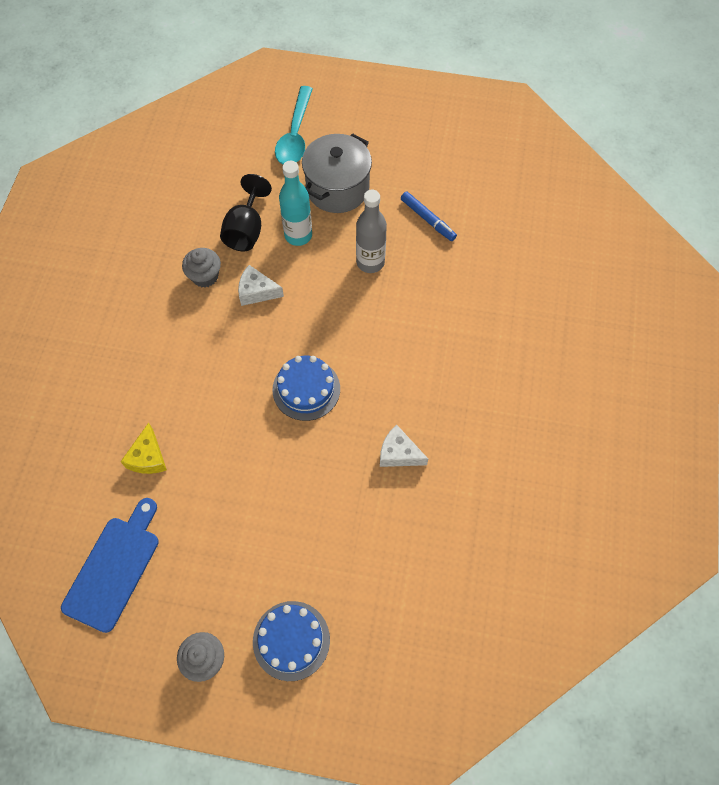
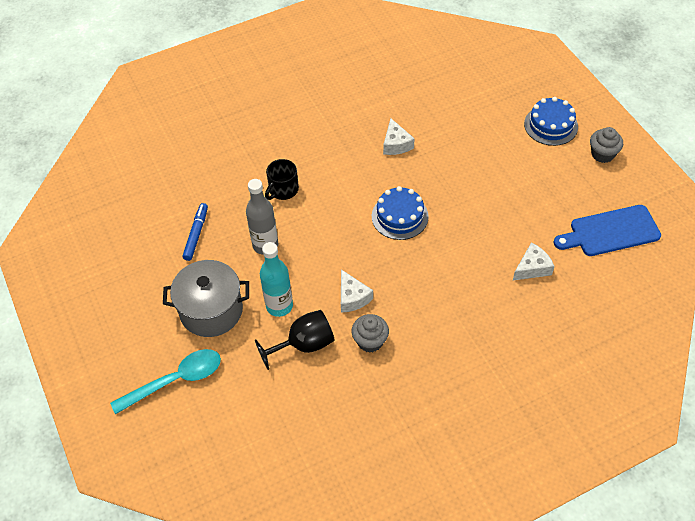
camera: 125 degrees left, 10 degrees down
yellow cheese [121,423,167,474] -> white cheese [513,243,555,280]
none -> black mug [265,159,299,200]

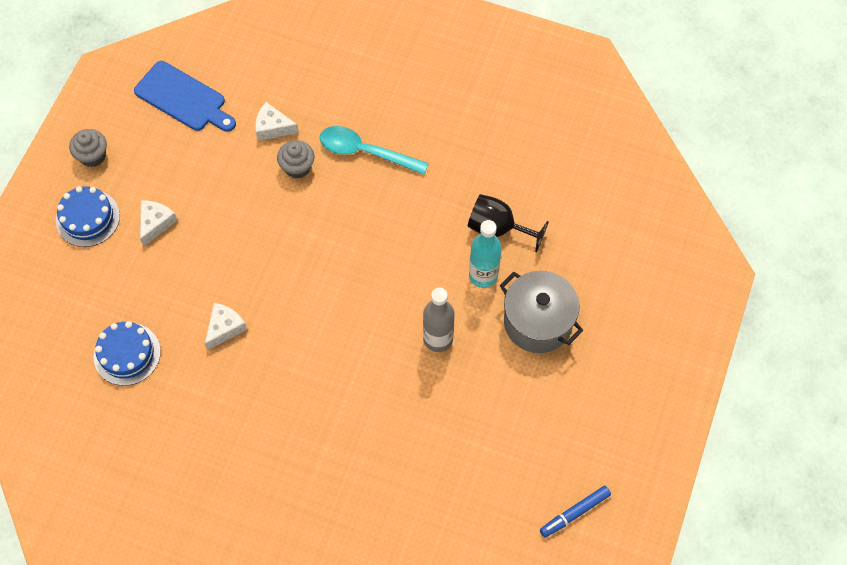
camera: 135 degrees left, 10 degrees up
turquoise spoon [110,349,221,415] -> turquoise spoon moved to [320,126,429,175]
blue marker [182,203,208,261] -> blue marker moved to [540,486,611,538]
black mug [265,159,299,200] -> none
white cheese [341,270,373,313] -> white cheese moved to [140,201,178,246]
grey cupcake [351,314,389,353] -> grey cupcake moved to [277,140,314,179]
blue cake [372,186,429,240] -> blue cake moved to [94,321,161,386]

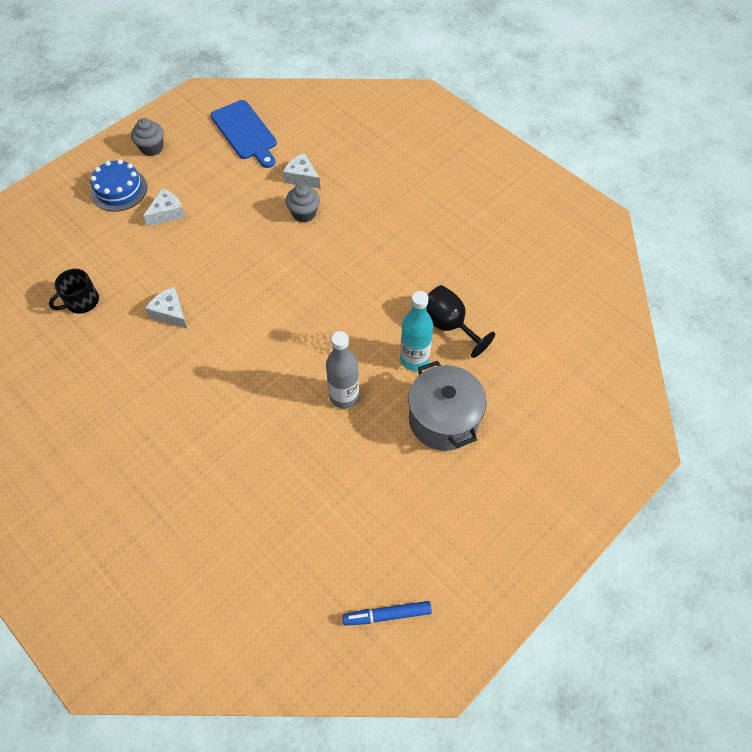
camera: 25 degrees right, 5 degrees down
blue cake [94,321,161,386] -> black mug [49,269,99,314]
white cheese [205,303,247,350] -> white cheese turned 105 degrees counterclockwise [145,287,187,329]
turquoise spoon [320,126,429,175] -> none

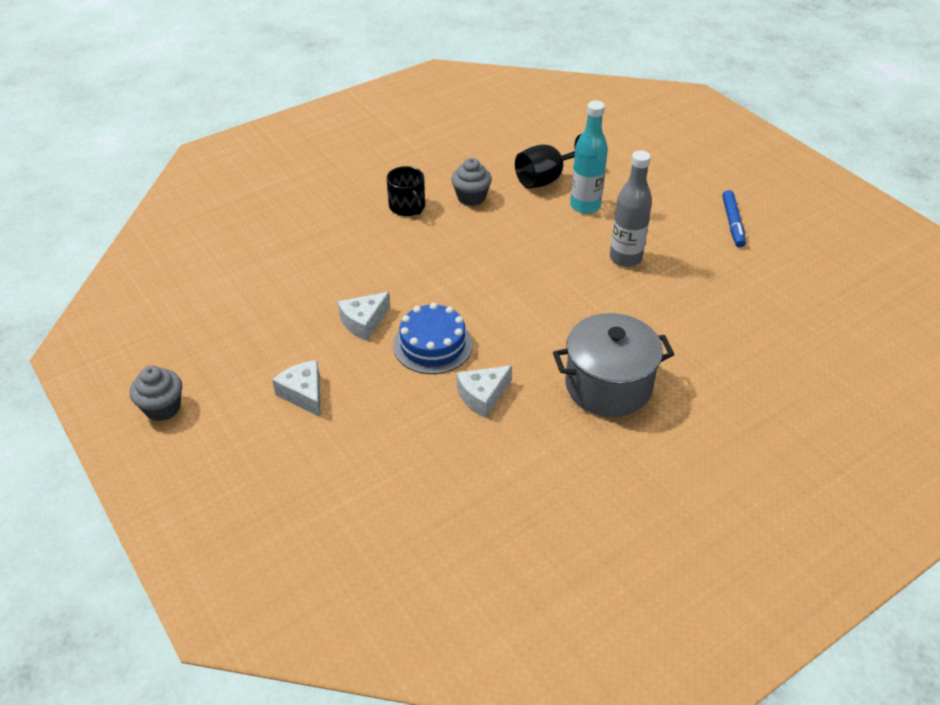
camera: 80 degrees left, 15 degrees down
black mug [49,269,99,314] -> black mug moved to [386,166,425,216]
blue cake [90,159,147,211] -> blue cake moved to [393,303,473,374]
blue cutting board [211,100,277,168] -> none
white cheese [283,153,320,189] -> white cheese moved to [338,292,390,341]
grey cupcake [286,184,320,223] -> grey cupcake moved to [451,158,492,206]
blue marker [343,601,432,626] -> blue marker moved to [722,190,746,248]
grey pot [408,361,487,451] -> grey pot moved to [553,313,674,417]

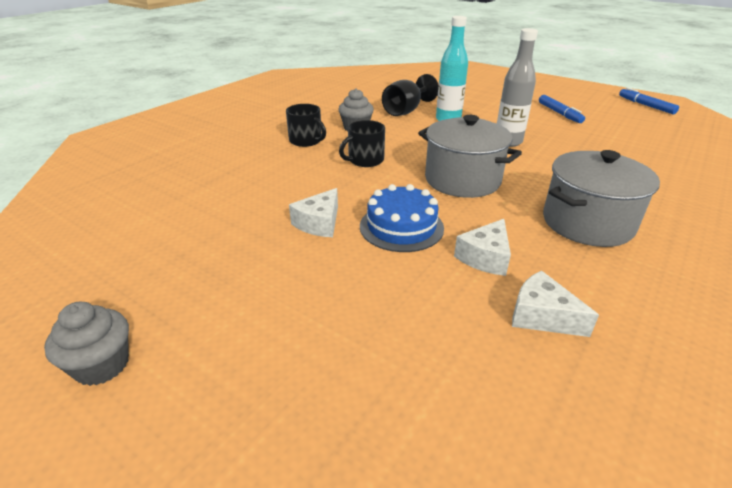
camera: 20 degrees left, 10 degrees down
white cheese [272,360,321,417] -> white cheese moved to [512,271,599,337]
none -> black mug [339,120,385,167]
none -> grey pot [418,115,522,198]
none -> blue marker [619,87,679,114]

